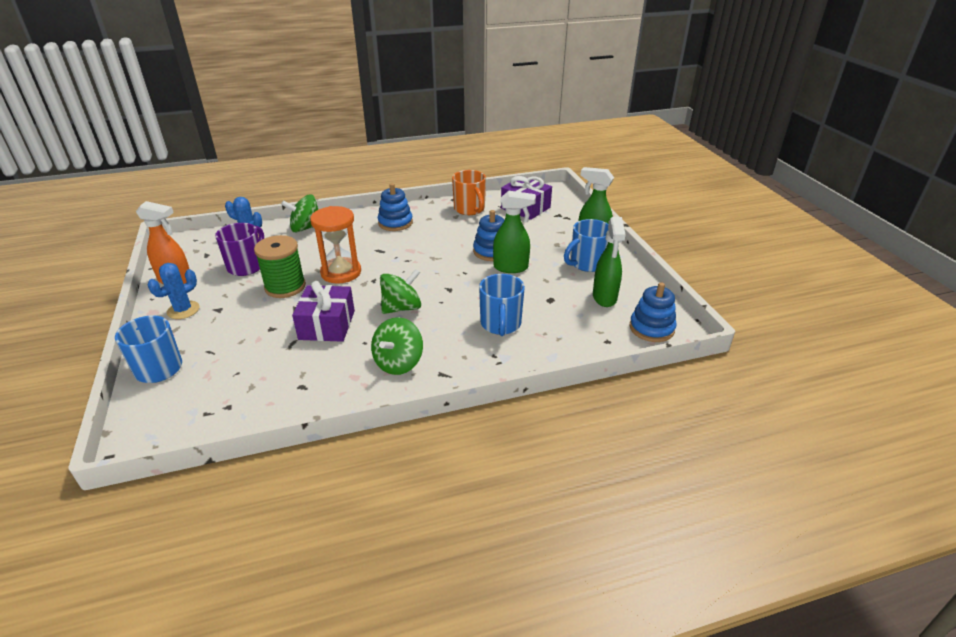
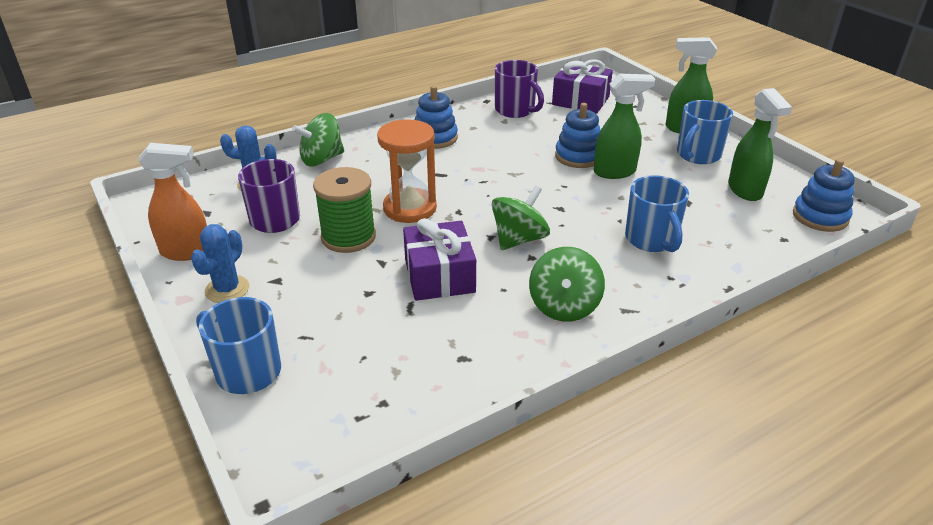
camera: 15 degrees left, 0 degrees up
orange mug [452,170,486,215] -> purple mug [495,60,544,118]

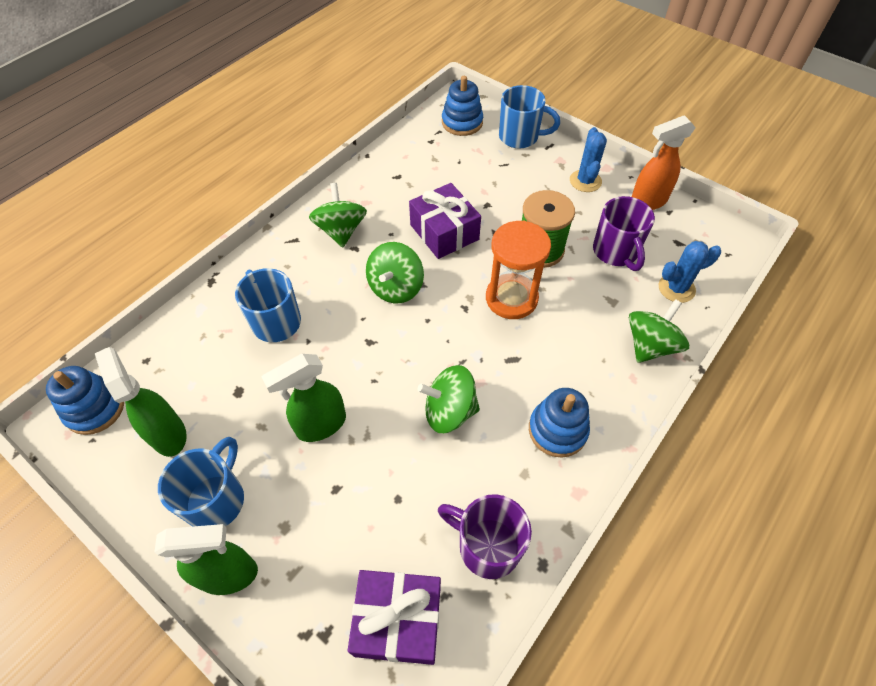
camera: 160 degrees right, 20 degrees up
blue stacking toy [555,103,600,168] -> blue stacking toy moved to [442,76,483,136]
none -> green spinning top [418,365,480,433]

